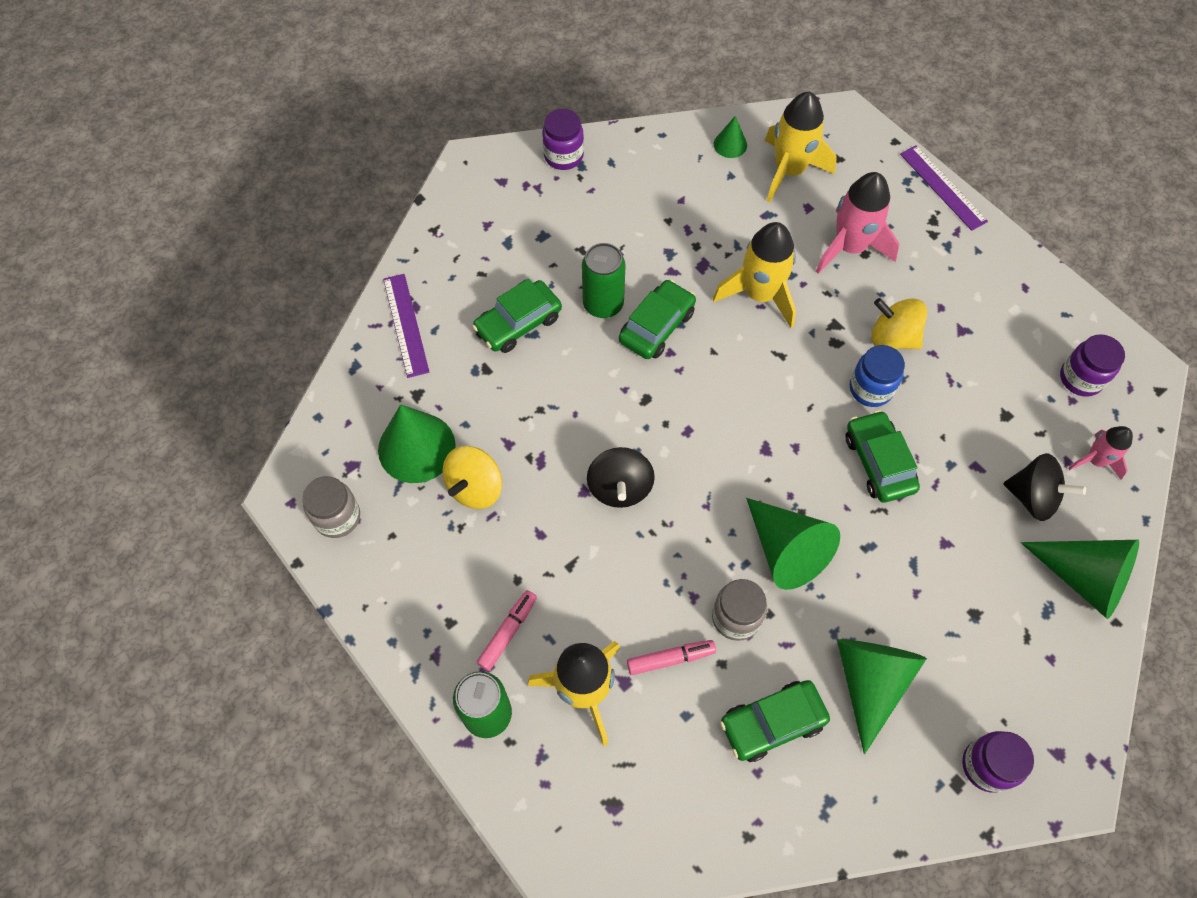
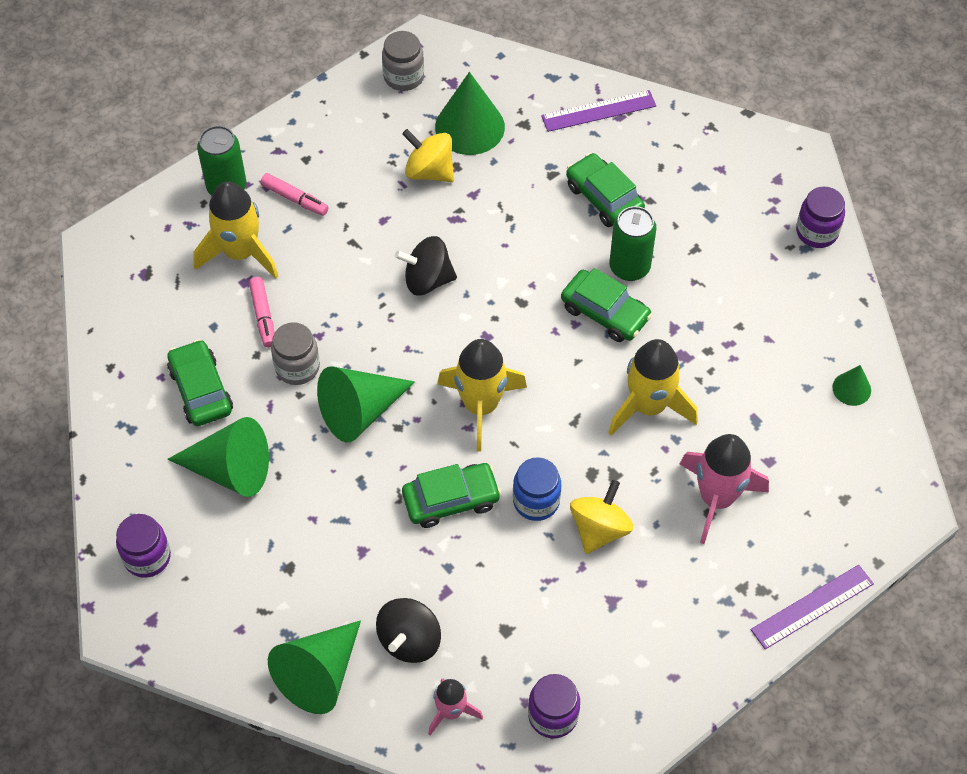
camera: 90 degrees right, 5 degrees down
yellow rocket [765,92,837,202] -> yellow rocket moved to [437,339,527,452]

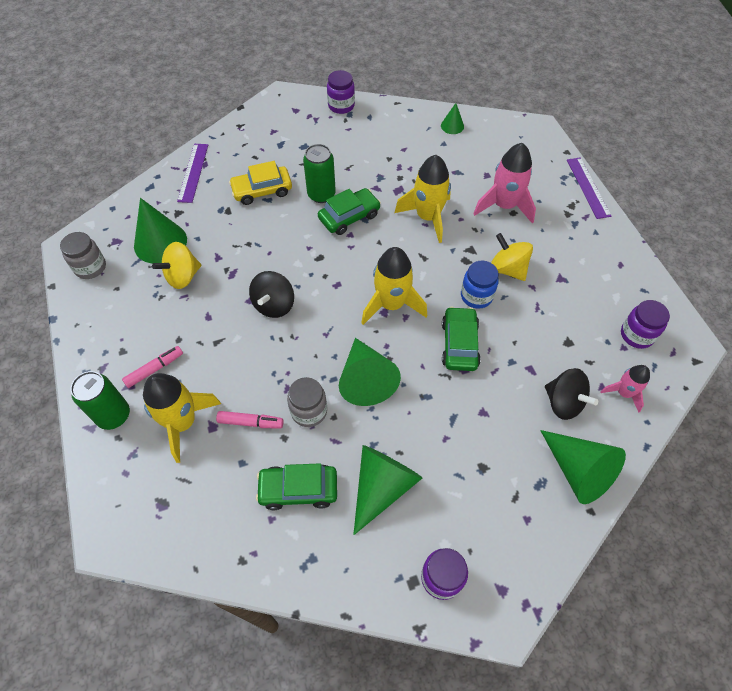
camera: 70 degrees left, 0 degrees up
green car [566,153,645,227] -> yellow car [229,161,292,205]

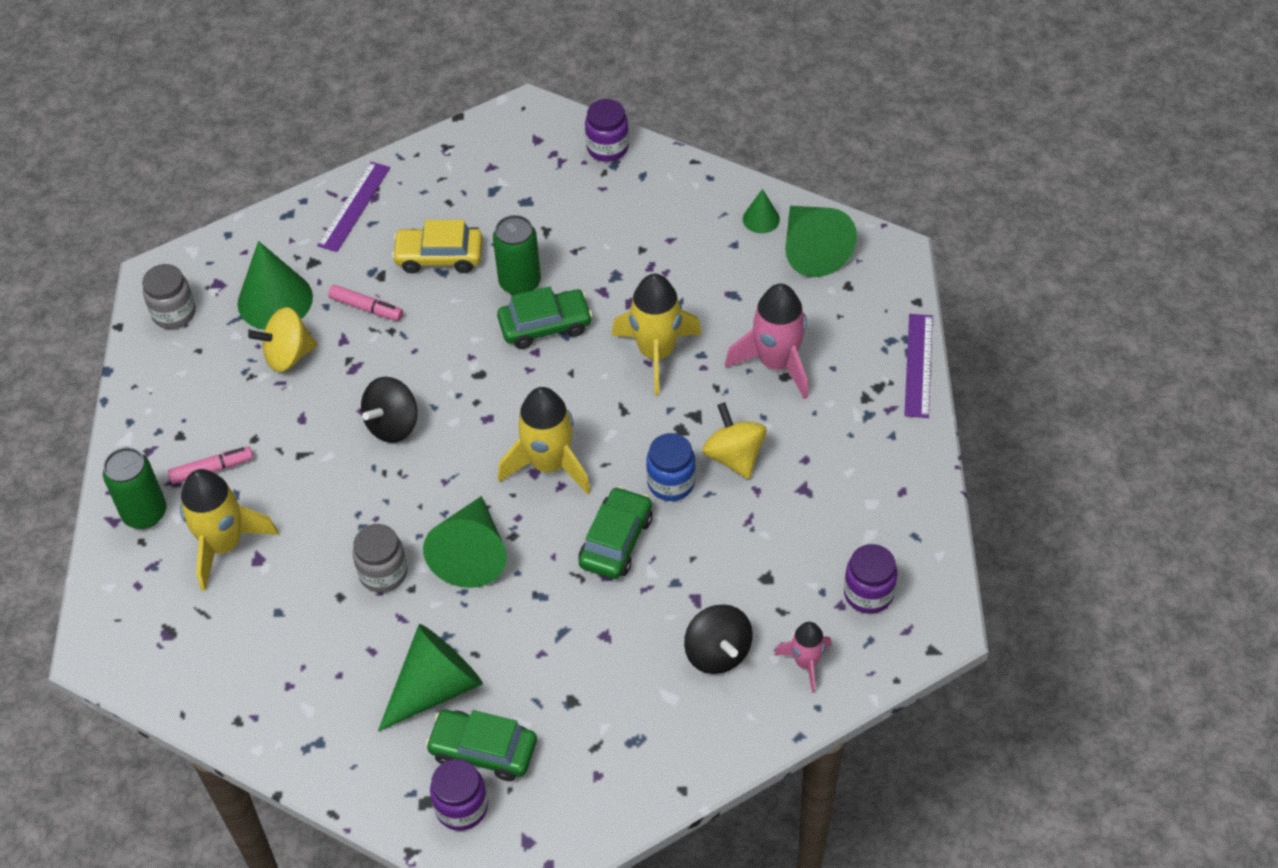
camera: 20 degrees right, 5 degrees down
pink marker [216,411,284,429] -> pink marker moved to [328,285,403,321]
green car [256,463,337,510] -> green car moved to [425,710,537,781]
green cone [540,430,626,504] -> green cone moved to [785,206,857,277]

